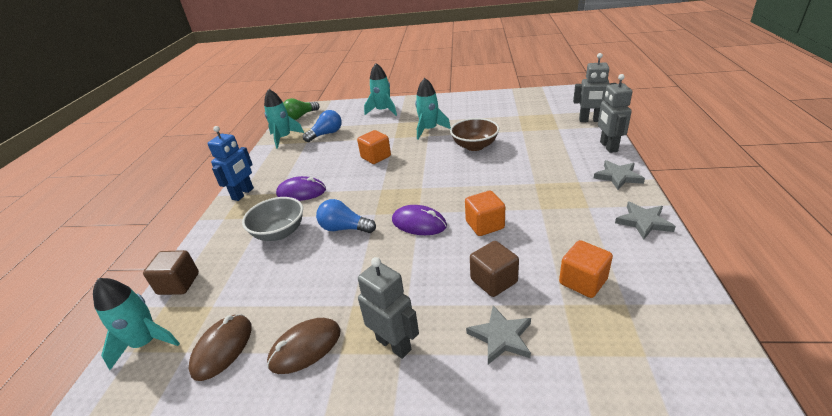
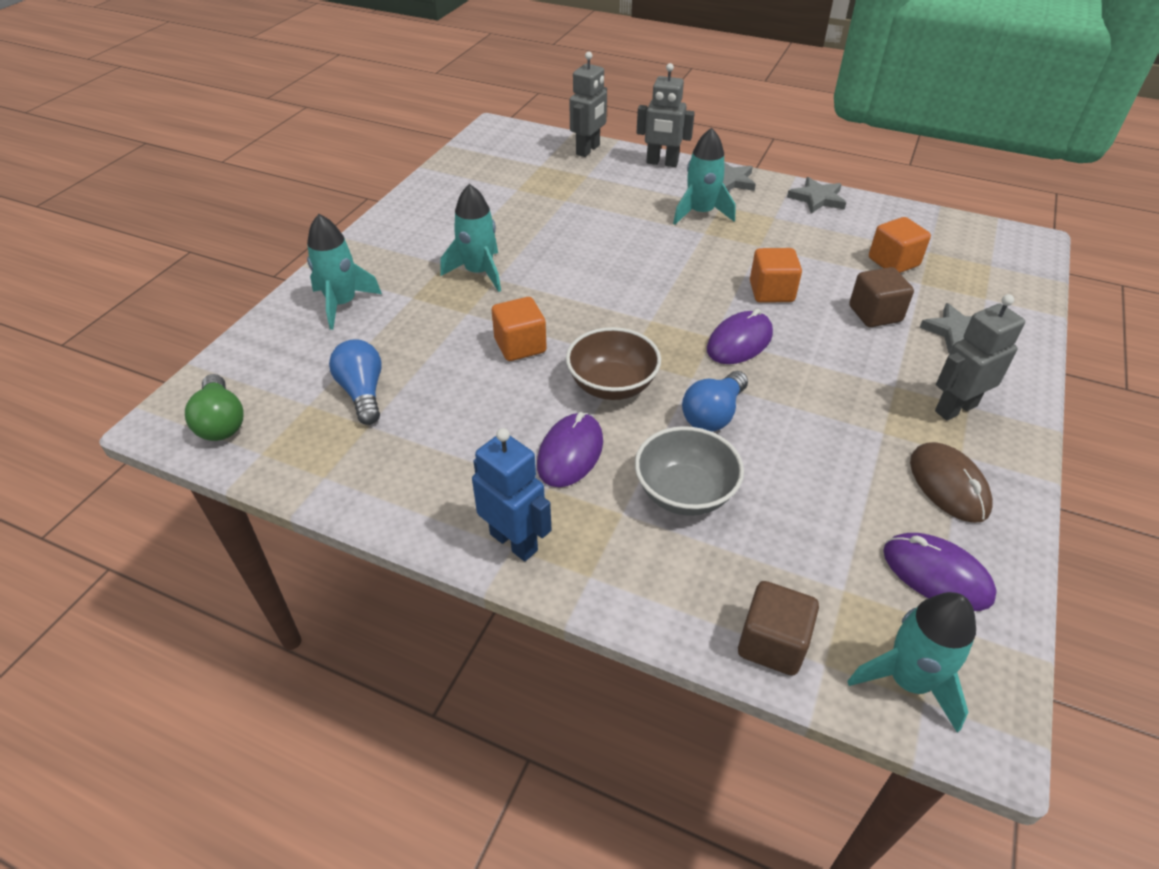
camera: 75 degrees left, 10 degrees up
brown mouse [188,314,252,381] -> purple mouse [883,533,997,611]
turquoise rocket [264,89,304,149] -> turquoise rocket moved to [673,128,735,225]
brown bowl [450,118,499,151] -> brown bowl moved to [566,327,661,400]

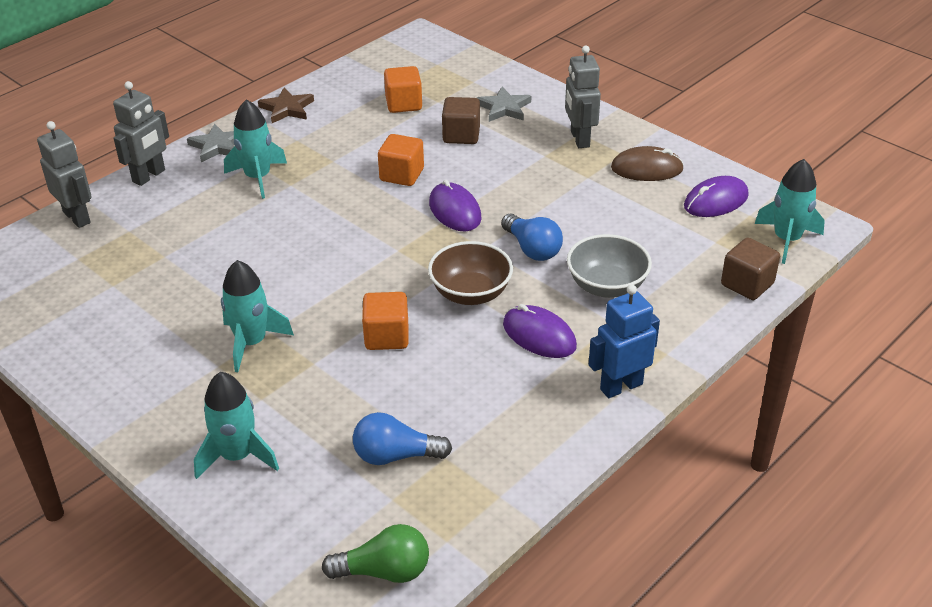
camera: 70 degrees left, 5 degrees down
grey star [787,177,846,213] -> brown star [258,88,314,123]

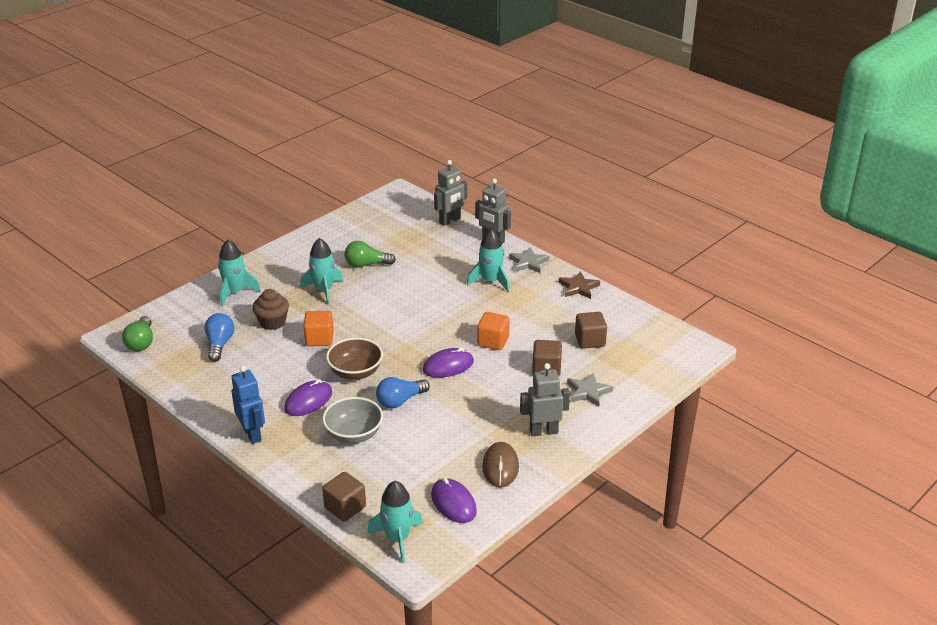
camera: 90 degrees right, 5 degrees down
orange cube [384,66,422,113] -> brown cube [575,312,607,349]
none -> brown cupcake [253,289,289,330]
none -> green light bulb [345,241,396,268]

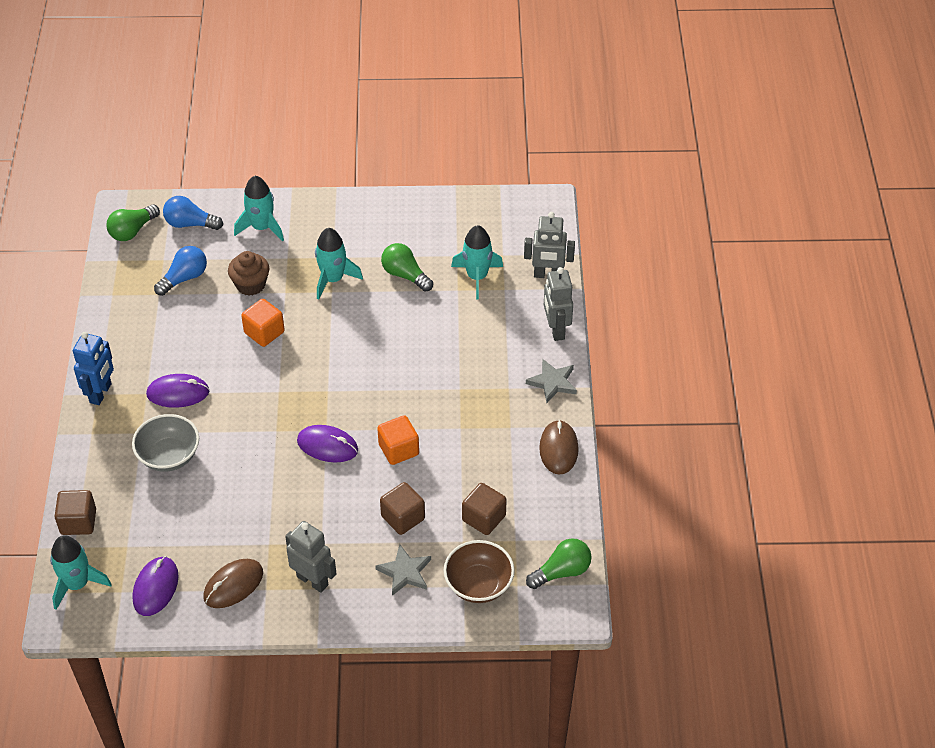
camera: 45 degrees right, 15 degrees up
brown bowl [326,338,383,380] -> brown bowl moved to [443,540,515,603]
blue light bulb [376,377,430,408] -> blue light bulb moved to [163,196,223,230]
turquoise rocket [467,229,509,292] -> turquoise rocket moved to [451,225,503,299]
brown star [559,271,600,299] -> brown mouse [539,420,579,475]
none -> green light bulb [526,538,592,589]

